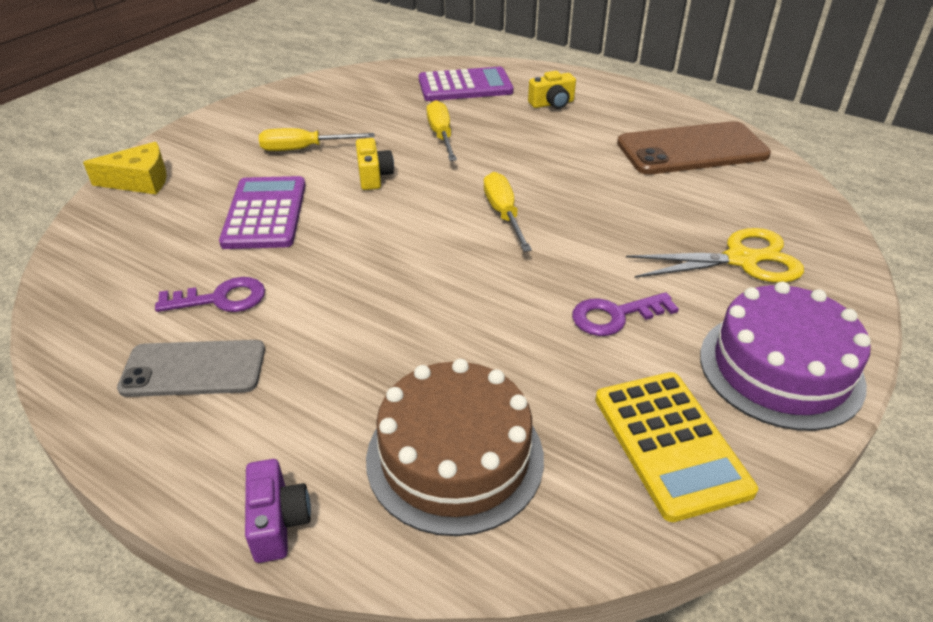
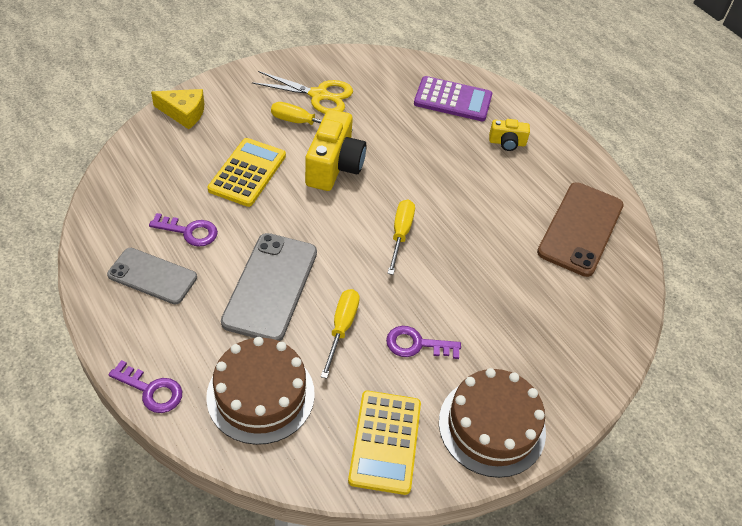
camera: 20 degrees right, 10 degrees up
purple calculator [219,176,306,249] -> yellow calculator [208,138,286,207]
purple camera [245,459,311,563] -> purple key [108,360,182,413]
yellow camera [356,138,394,190] -> yellow camera [305,109,366,191], size x1.91
yellow screwdriver [426,100,457,161] -> yellow screwdriver moved to [321,289,360,379]
brown phone [617,121,771,175] -> brown phone turned 75 degrees counterclockwise [537,182,624,277]
yellow scissors [626,228,804,283] -> yellow scissors moved to [252,71,353,114]
purple cake [700,282,871,431] -> brown cake [439,368,546,478]
none -> grey phone [221,233,317,341]

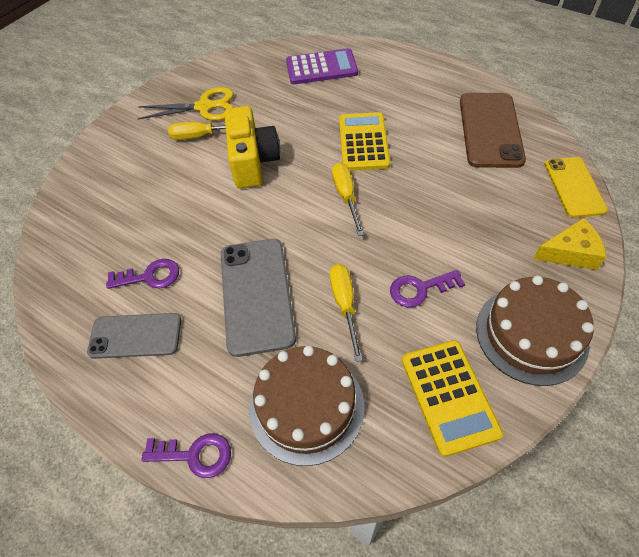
camera: 15 degrees left, 5 degrees up
yellow cheese [151,89,204,129] -> yellow cheese moved to [533,218,606,270]
yellow calculator [208,138,286,207] -> yellow calculator moved to [339,112,391,171]
yellow camera [489,119,530,151] -> none
none -> yellow phone [544,157,608,218]

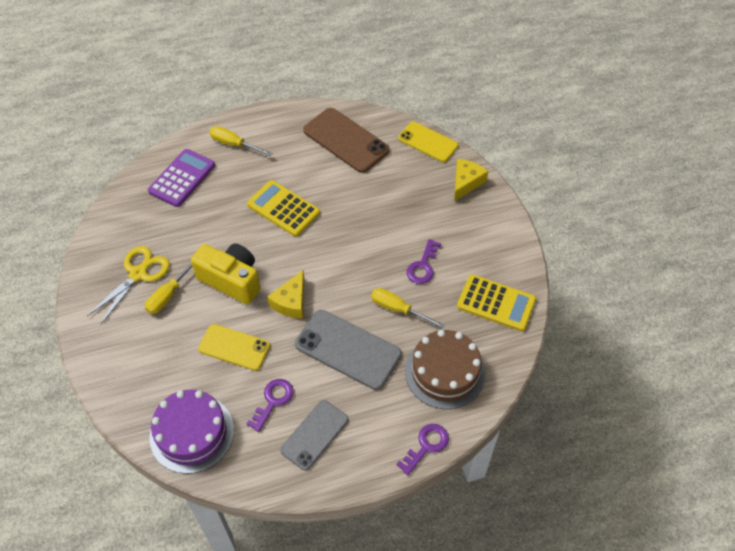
camera: 55 degrees left, 0 degrees up
yellow screwdriver [332,163,364,236] -> yellow screwdriver moved to [210,126,272,156]
brown cake [476,276,594,386] -> none
none -> purple cake [150,390,234,474]
none -> yellow phone [198,324,270,371]
none -> yellow cheese [267,270,304,319]

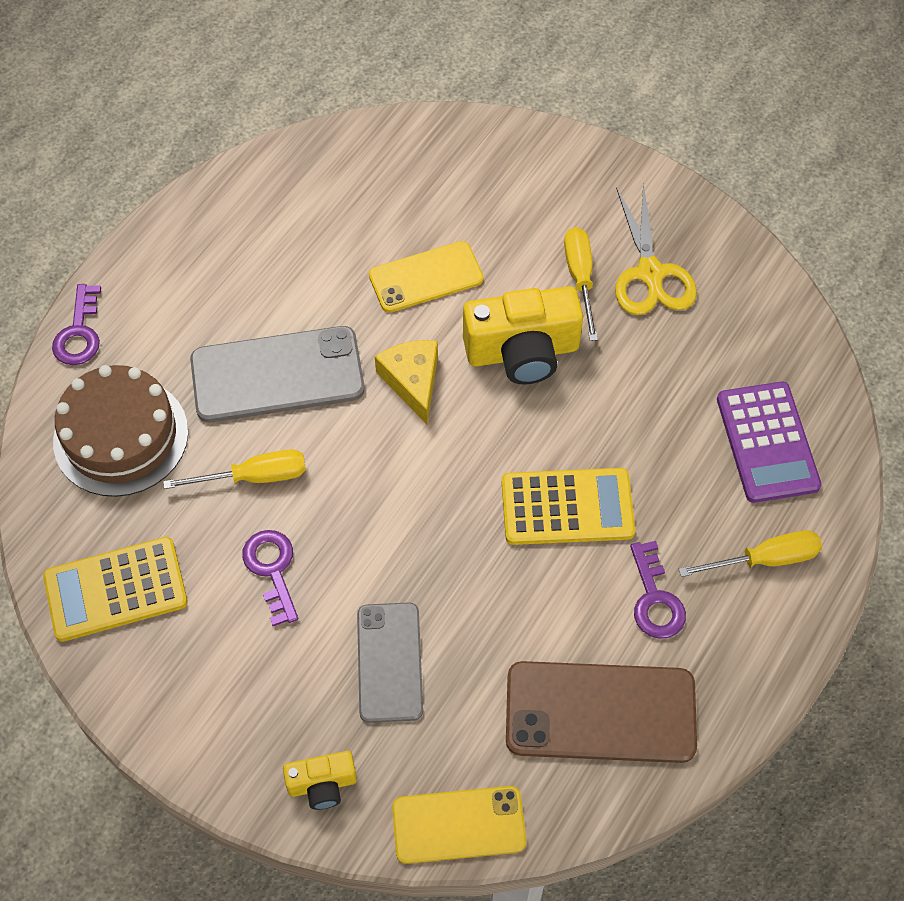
camera: 140 degrees right, 5 degrees up
purple cake [150,390,234,474] -> none
purple key [247,379,294,432] -> purple key moved to [630,541,686,639]
grey phone [280,400,349,471] -> grey phone moved to [357,602,423,723]
yellow cheese [454,159,488,201] -> yellow camera [283,751,357,810]

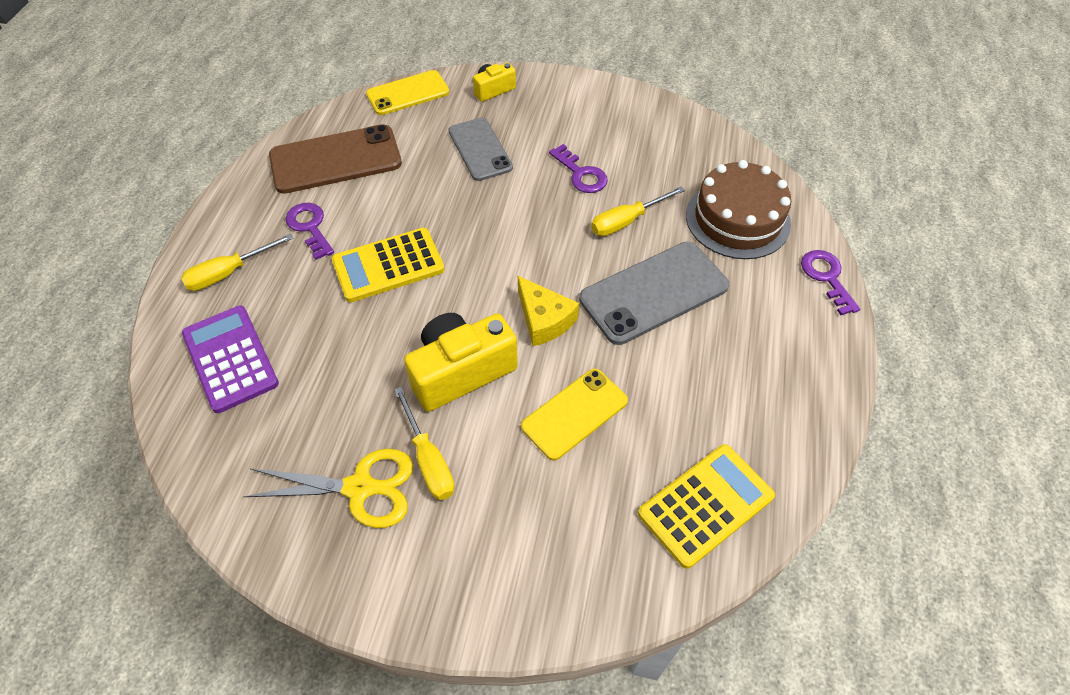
camera: 160 degrees right, 5 degrees down
yellow calculator [43,537,188,642] -> yellow calculator moved to [638,444,775,569]
yellow scissors [615,183,697,315] -> yellow scissors turned 120 degrees clockwise [243,449,413,528]

